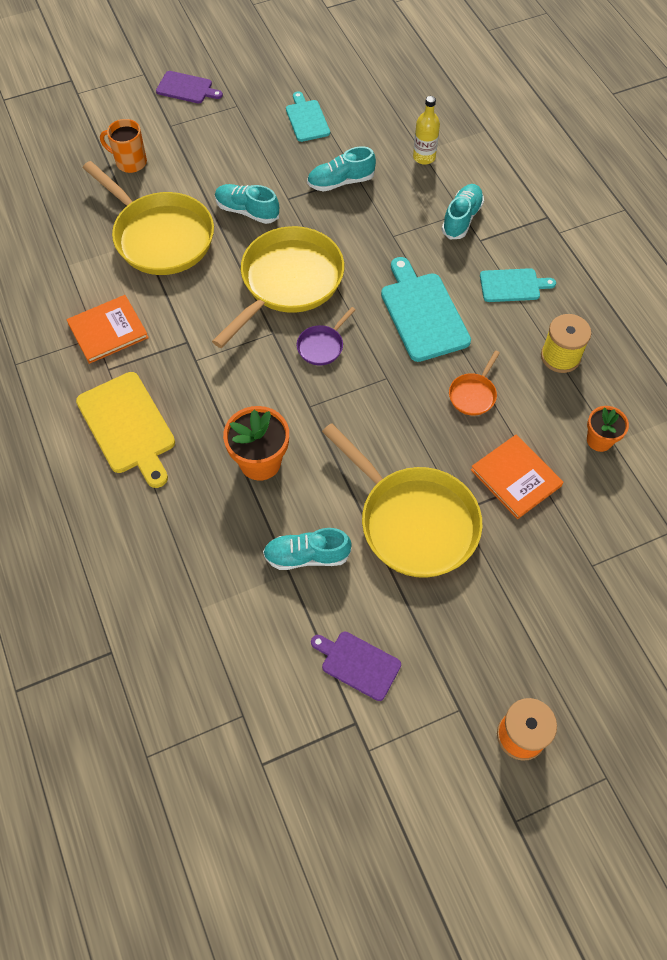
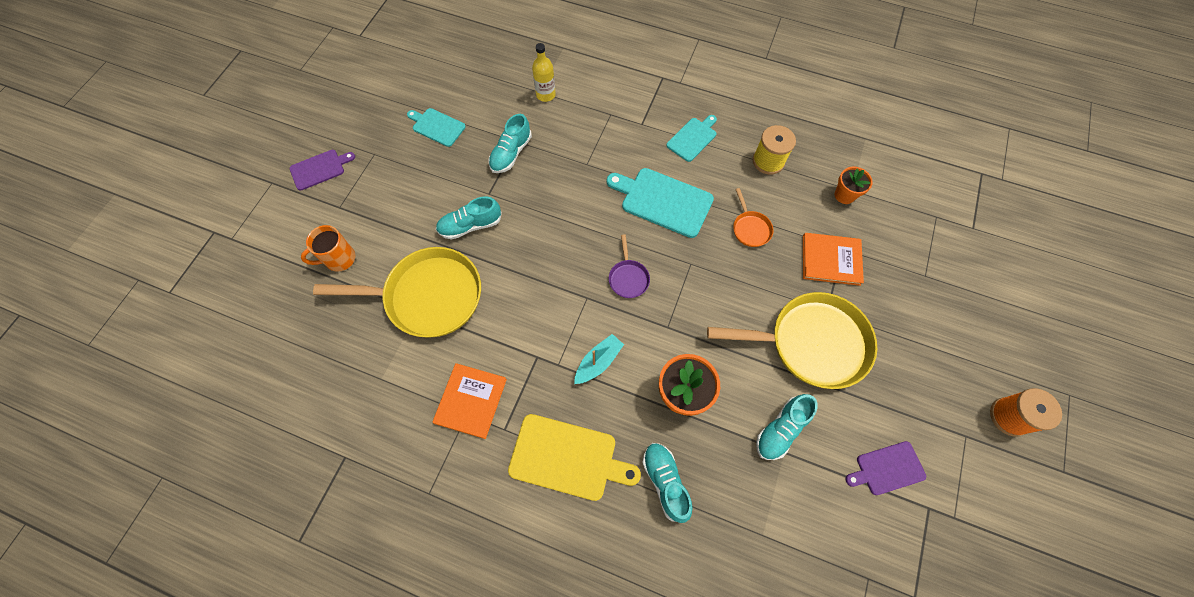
camera: 45 degrees left, 5 degrees up
yellow pan [212,226,344,348] -> none
turquoise shoe [442,184,484,239] -> turquoise shoe moved to [642,443,693,523]
none -> turquoise boat [574,334,624,384]

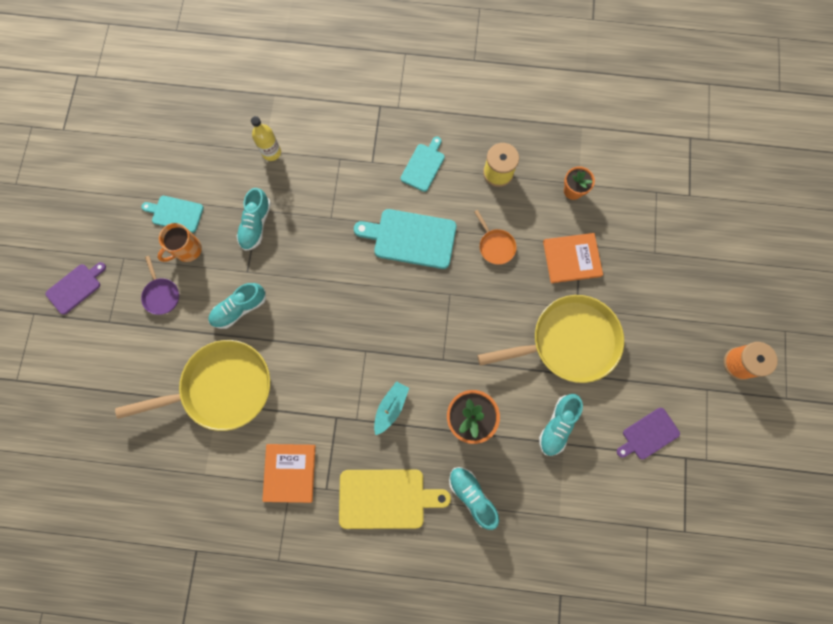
camera: 15 degrees left, 10 degrees up
orange mug [301,225,355,272] -> orange mug moved to [157,223,202,262]
purple pan [609,235,650,298] -> purple pan moved to [141,256,179,315]

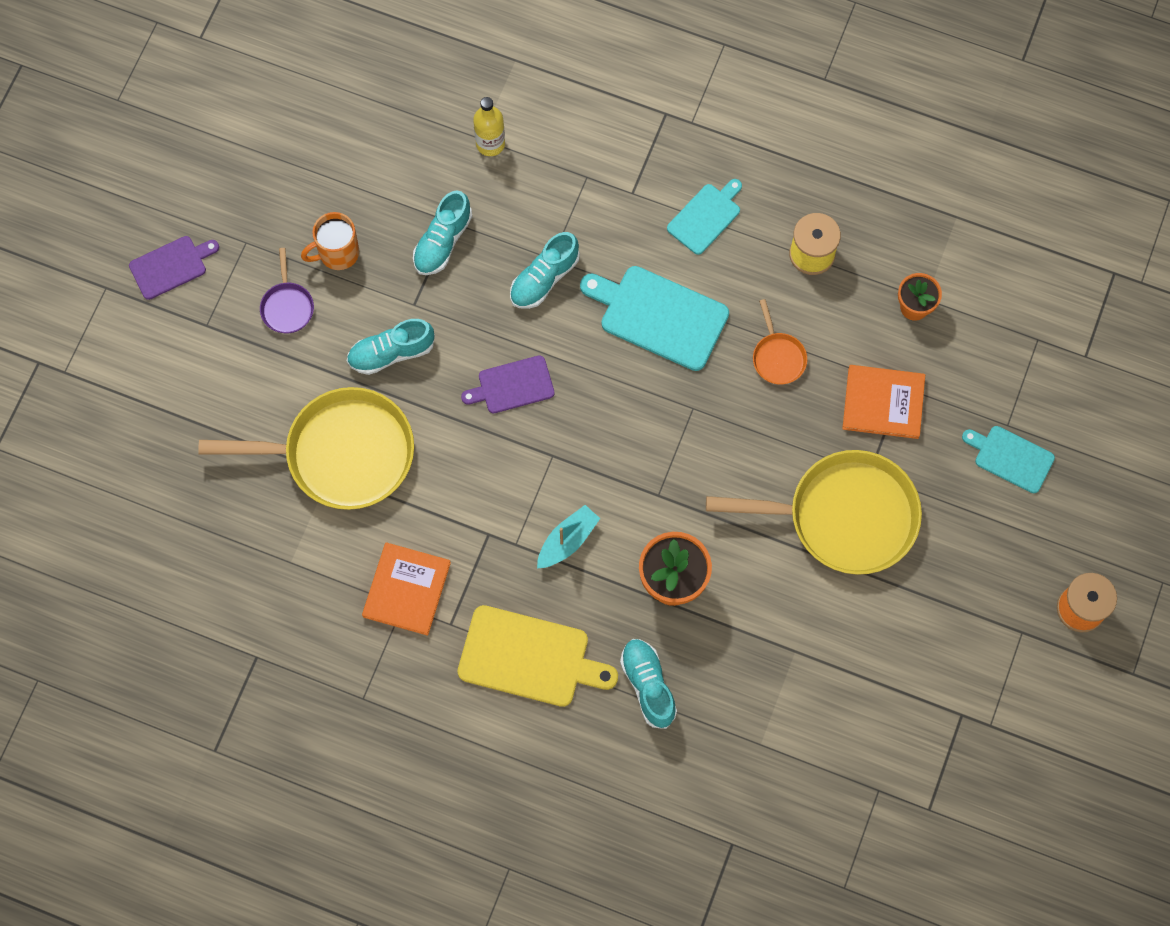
camera: 15 degrees right, 5 degrees down
turquoise cutting board [141,196,204,233] -> turquoise cutting board moved to [962,426,1055,493]
turquoise shoe [539,394,583,456] -> turquoise shoe moved to [510,232,580,309]
purple cutting board [617,408,680,459] -> purple cutting board moved to [461,355,555,413]

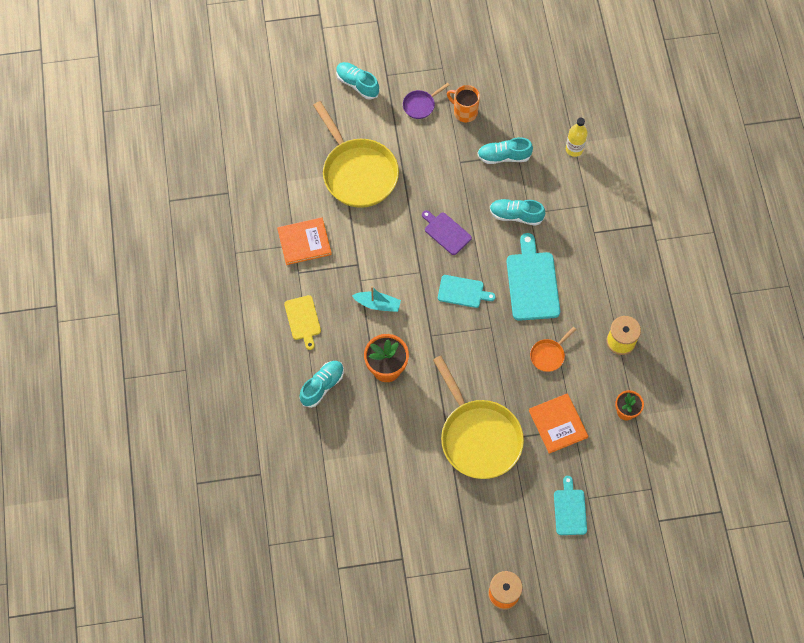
camera: 60 degrees right, 5 degrees down
purple cutting board [129,236,219,300] -> none
turquoise shoe [347,319,435,375] -> turquoise shoe moved to [336,62,380,100]
yellow cutting board [458,605,618,707] -> yellow cutting board [284,295,321,350], size x0.60
turquoise cutting board [667,179,742,255] -> turquoise cutting board moved to [438,275,496,308]

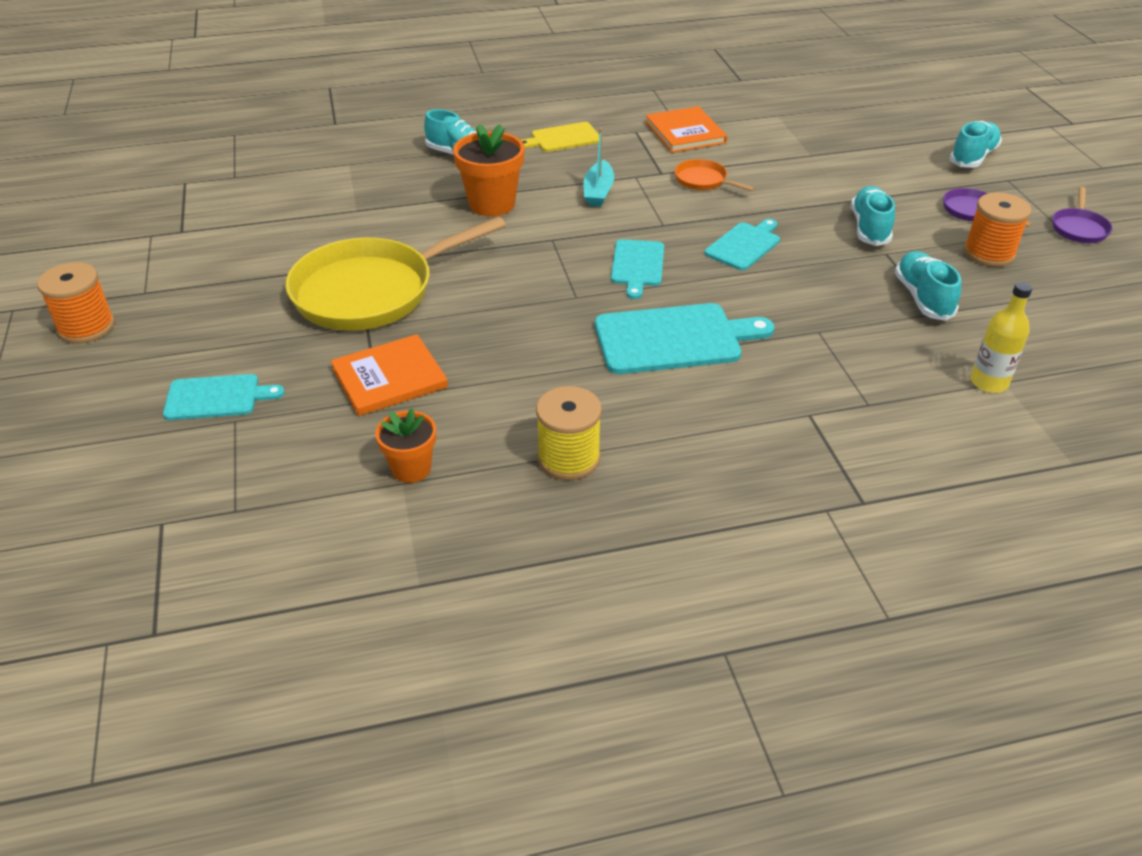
camera: 85 degrees right, 25 degrees down
yellow pan [313,101,399,208] -> none
purple cutting board [422,210,472,255] -> turquoise cutting board [705,219,780,270]
orange mug [447,85,480,122] -> orange spool [964,193,1031,267]
turquoise shoe [490,199,545,226] -> turquoise shoe moved to [851,186,895,246]
orange pan [530,327,576,372] -> orange pan moved to [675,159,755,191]
none -> purple pan [1052,187,1112,243]

